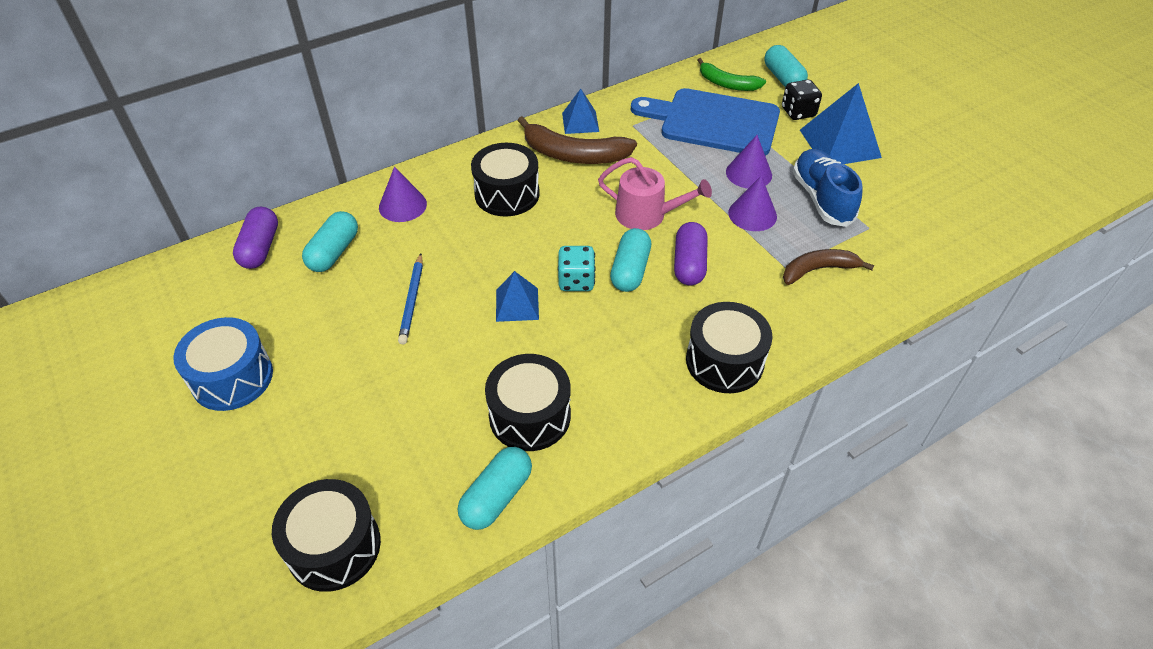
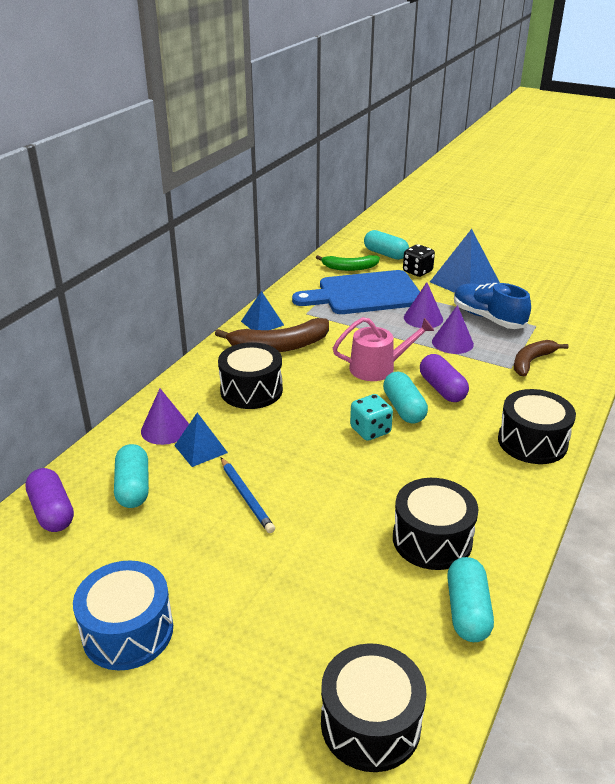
camera: 30 degrees left, 15 degrees down
blue pyramid [496,271,539,322] -> blue pyramid moved to [174,413,228,467]

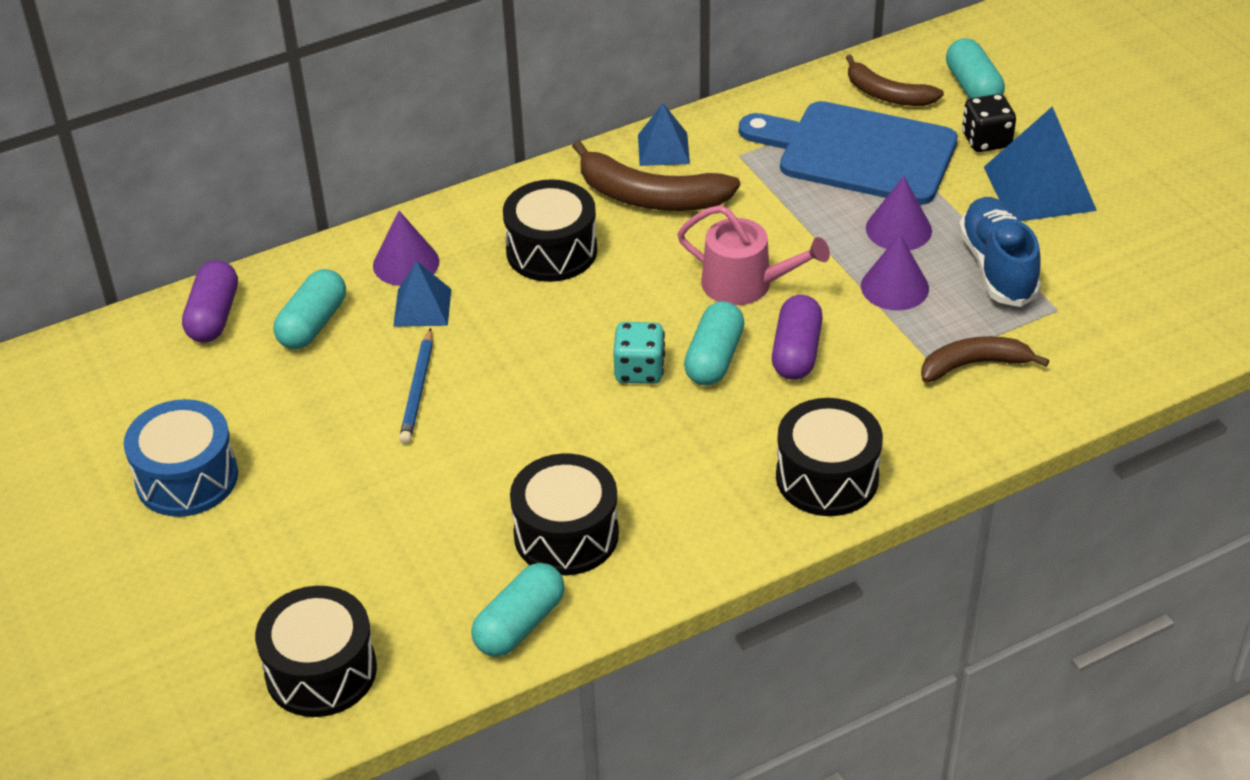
camera: 35 degrees right, 10 degrees up
green banana [316,255,380,271] -> brown banana [846,54,944,106]

